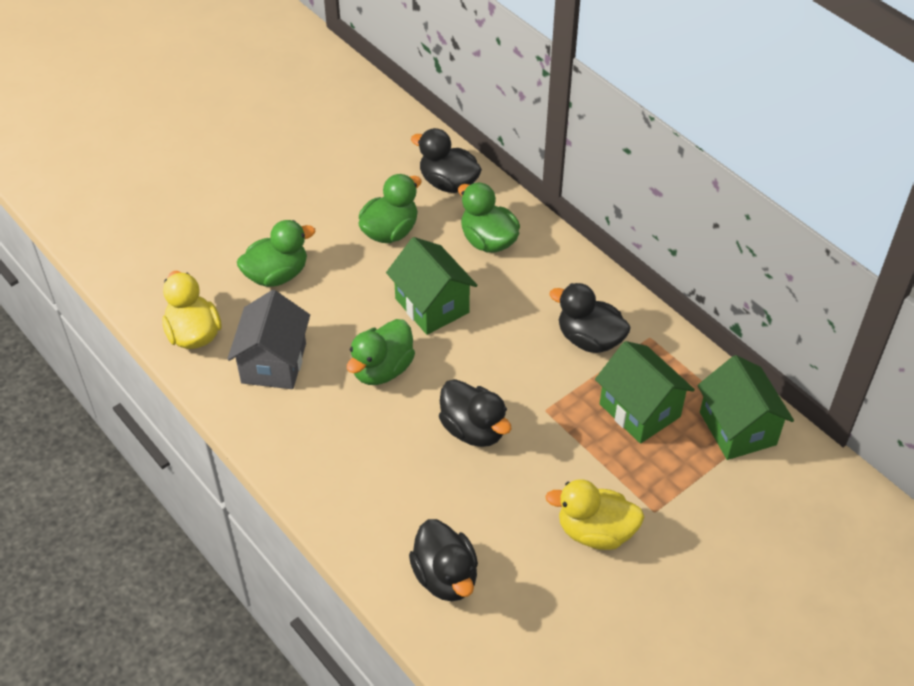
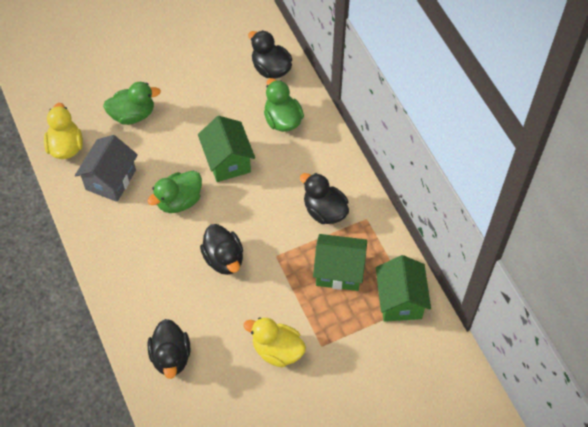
camera: 15 degrees right, 10 degrees up
green duck [358,174,422,243] -> none
green house [595,341,695,444] -> green house turned 60 degrees counterclockwise [313,234,367,291]

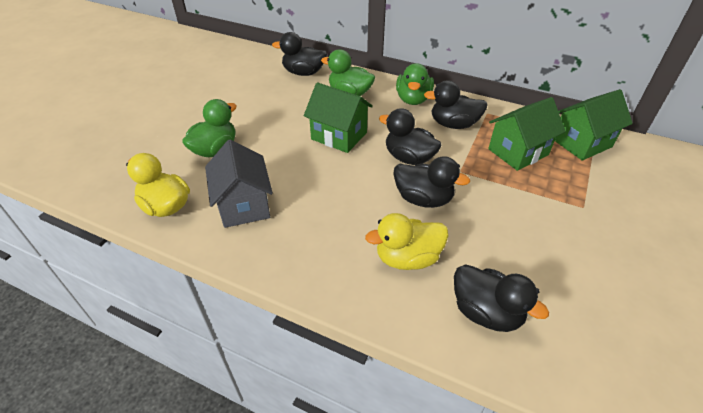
camera: 40 degrees left, 15 degrees down
green duck [148,171,202,213] -> green duck moved to [396,63,434,105]
yellow duck [244,317,306,367] -> yellow duck moved to [365,213,448,270]
green house [376,255,431,322] -> green house turned 75 degrees counterclockwise [555,89,633,161]
none -> black duck [379,108,442,165]

